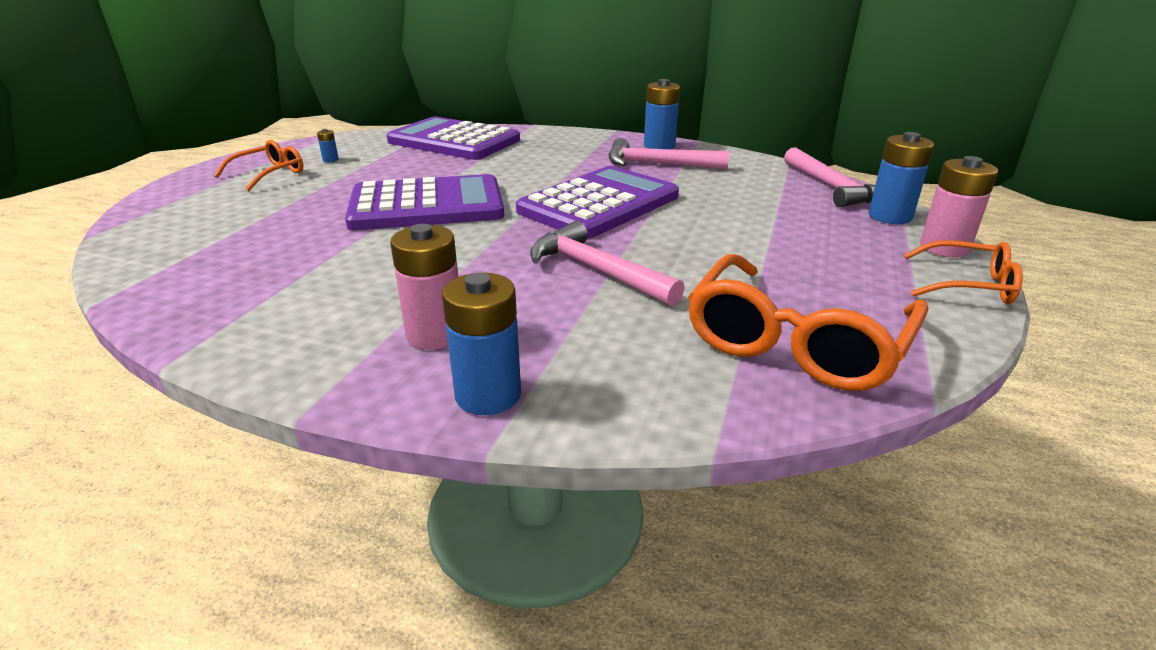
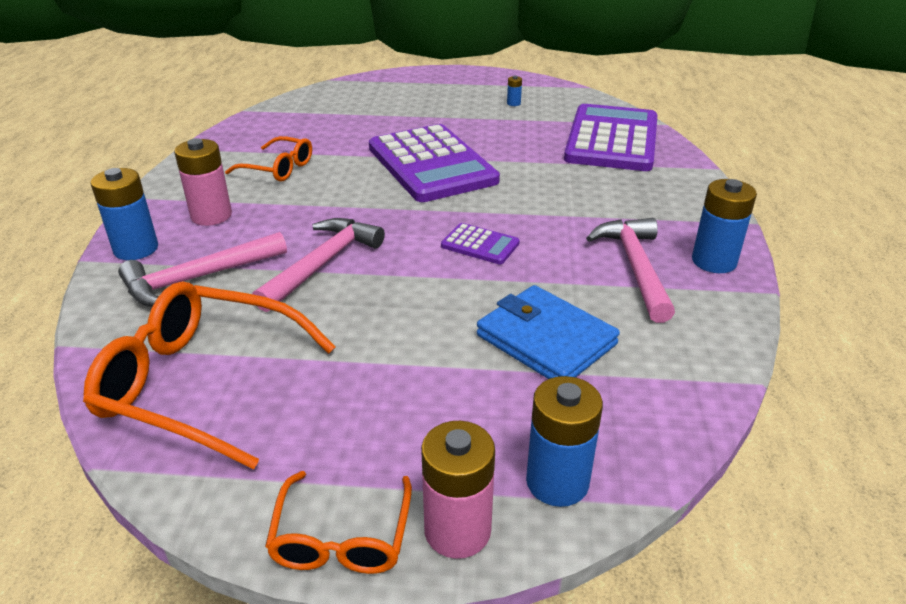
camera: 75 degrees right, 5 degrees up
orange glasses [214,140,303,191] -> orange glasses moved to [225,136,312,182]
purple calculator [516,166,679,239] -> purple calculator [441,223,520,264], size x0.43
pink hammer [784,147,875,207] -> pink hammer moved to [118,232,287,307]
none -> blue wallet [477,285,620,379]

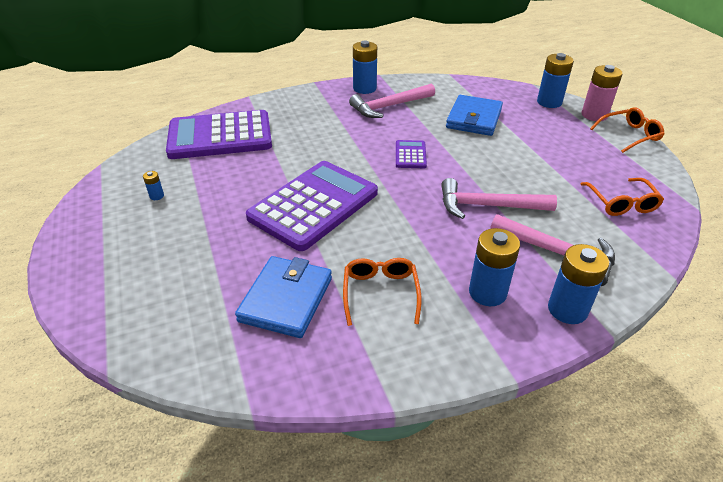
camera: 115 degrees left, 5 degrees up
orange glasses [83,282,336,469] -> orange glasses [581,178,664,216], size x0.56
pink battery [174,138,232,226] -> blue battery [469,228,520,306]
none -> blue wallet [235,256,332,338]

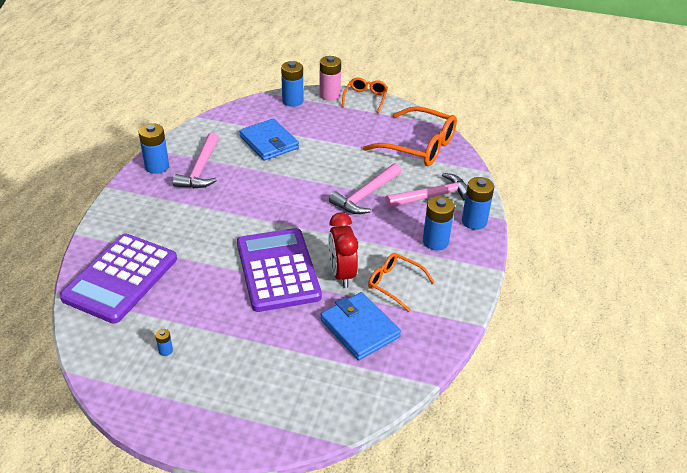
camera: 55 degrees left, 0 degrees up
purple calculator [396,140,427,168] -> none
orange glasses [581,178,664,216] -> orange glasses [363,106,457,166], size x1.77
none -> red clock [328,212,358,288]

